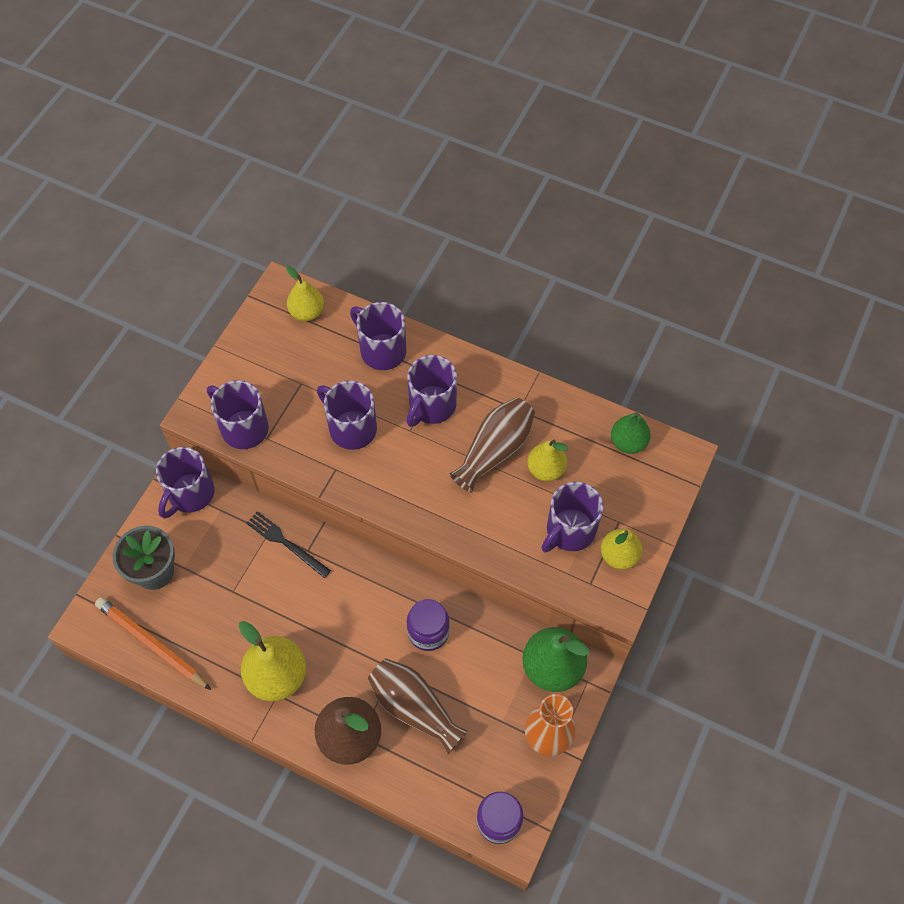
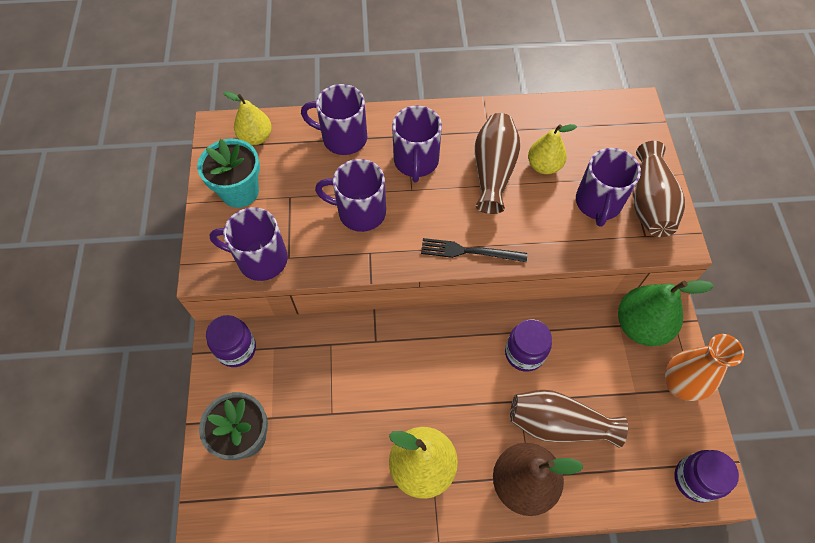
camera: 30 degrees left, 0 degrees up
orange pencil [95,597,211,690] -> none
purple mug [156,447,214,519] -> purple jar [206,315,256,367]
black fork [246,511,331,578] -> black fork moved to [421,238,527,262]
yellow pear [601,529,642,569] -> brown vase [634,141,685,237]
green pear [611,412,651,454] -> none
none -> turquoise flower pot [197,139,260,208]

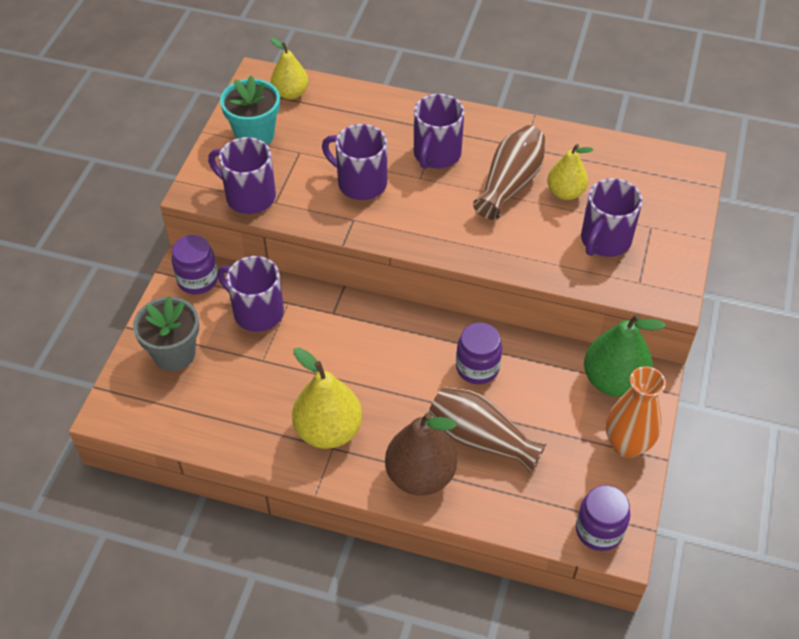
camera: 20 degrees right, 10 degrees down
purple mug [301,84,367,155] -> purple mug moved to [217,256,284,332]
black fork [421,238,527,262] -> none
brown vase [634,141,685,237] -> none

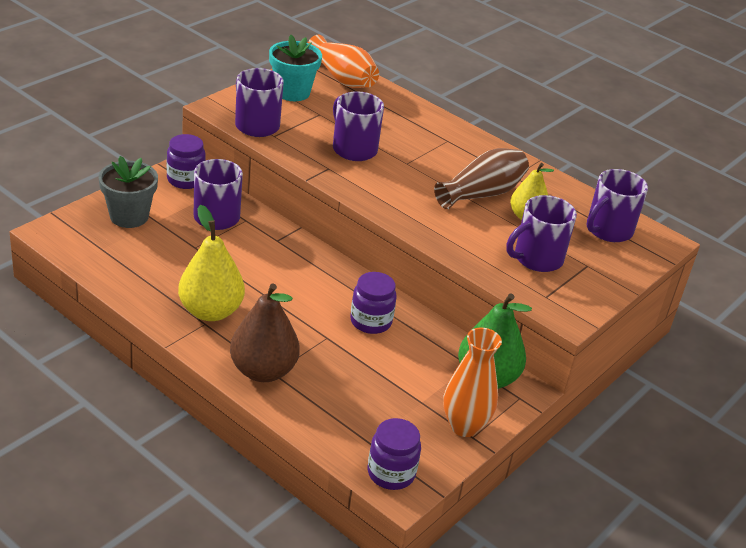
camera: 20 degrees right, 15 degrees down
yellow pear [270,37,308,99] -> orange vase [308,35,379,88]
purple mug [414,94,464,169] -> purple mug moved to [587,169,648,242]
brown vase [429,387,546,473] -> none

